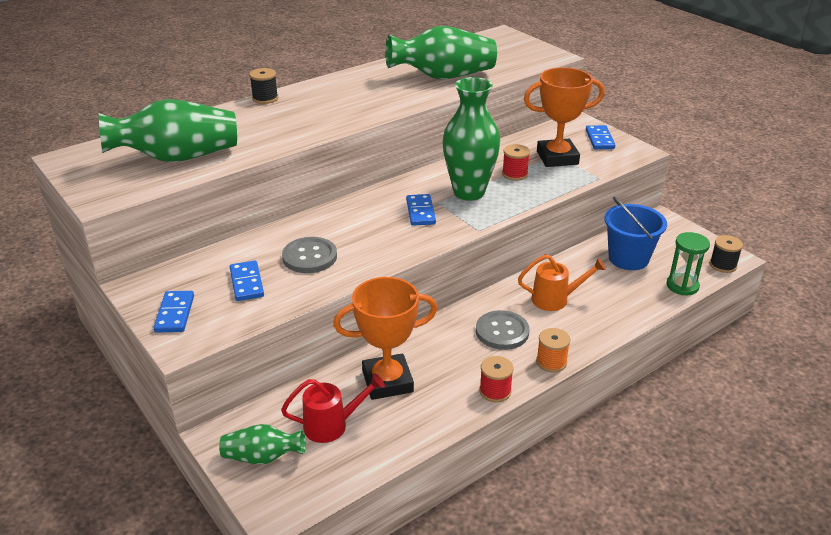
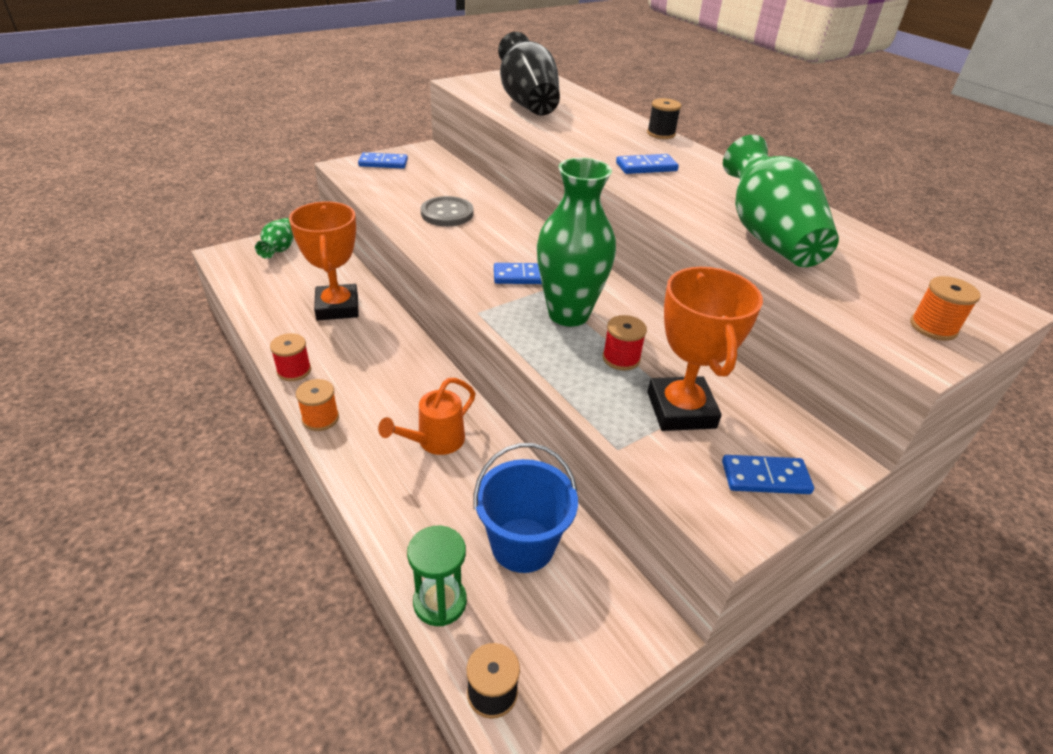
camera: 90 degrees right, 5 degrees up
green vase [99,99,237,162] -> black vase [498,32,560,116]
blue domino [230,261,264,301] -> blue domino moved to [616,154,679,174]
red watering can [281,373,385,443] -> none
grey button [476,310,529,350] -> none
orange watering can [518,254,606,311] -> orange watering can turned 45 degrees clockwise [378,378,475,455]
none -> orange spool [910,276,981,341]

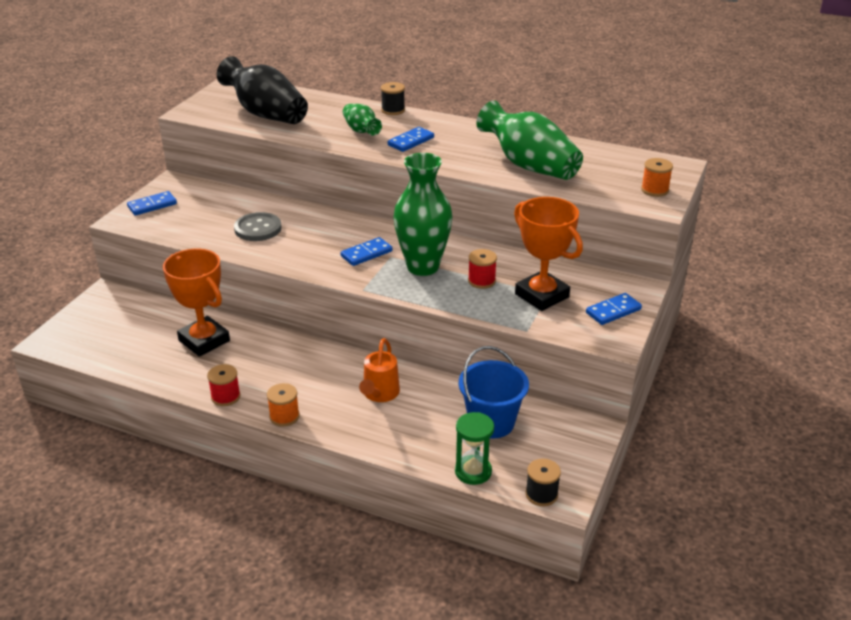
camera: 30 degrees left, 5 degrees down
green vase [255,218,294,259] -> green vase moved to [343,104,382,136]

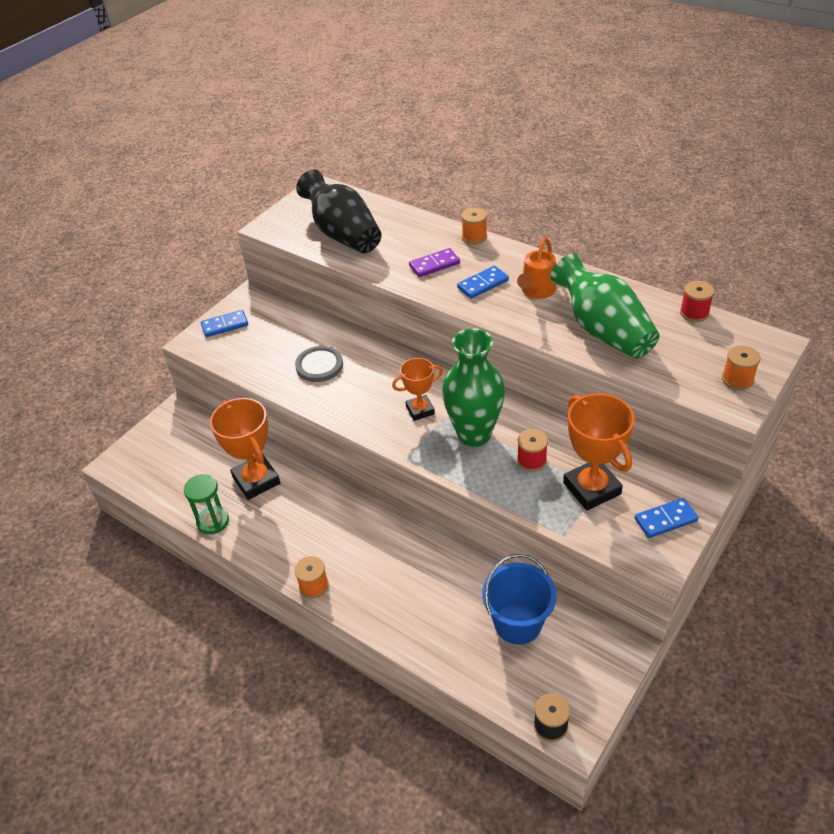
camera: 15 degrees right, 10 degrees up
red spool [207,364,241,406] -> red spool moved to [680,281,714,322]
blue domino [340,237,393,266] -> orange trophy [392,358,443,421]
green vase [343,104,382,136] -> purple domino [409,248,460,277]
orange watering can [359,338,400,402] -> orange watering can moved to [517,237,556,299]
black spool [381,82,405,115] -> orange spool [461,208,487,244]
green hourglass [455,412,494,485] -> green hourglass moved to [184,474,229,534]

